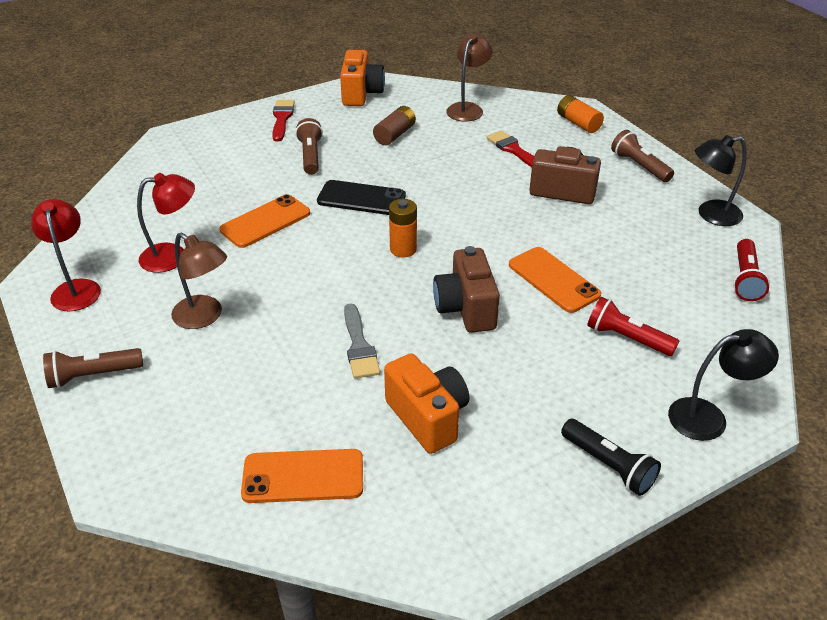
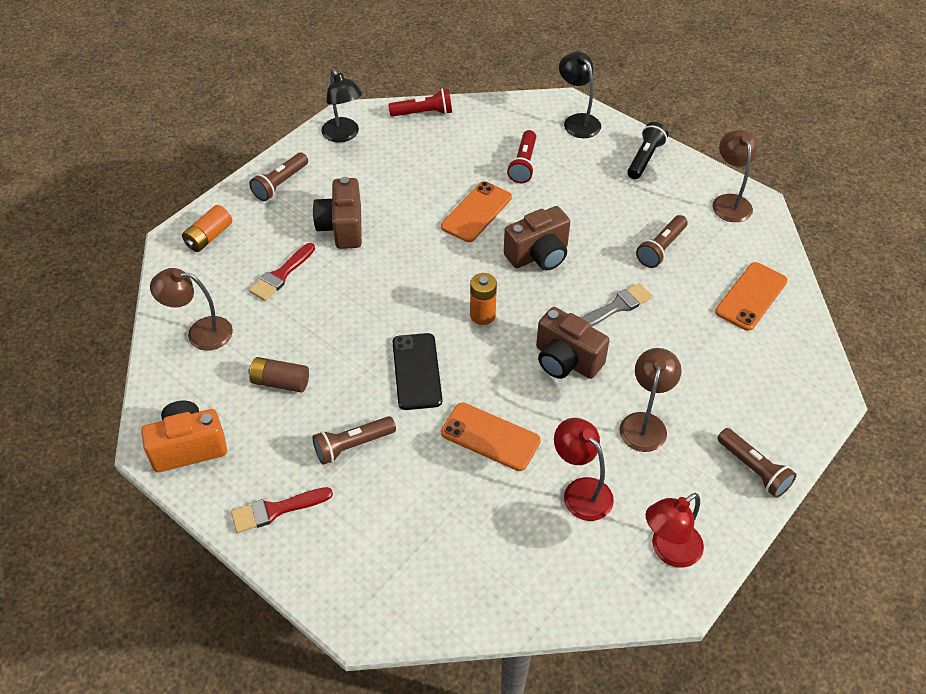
camera: 110 degrees left, 10 degrees up
orange phone [241,449,363,503] -> orange phone turned 60 degrees clockwise [715,262,788,331]
orange camera [384,353,469,454] -> brown flashlight [636,215,688,268]
none -> brown camera [536,307,610,379]
none -> brown lamp [713,130,757,222]

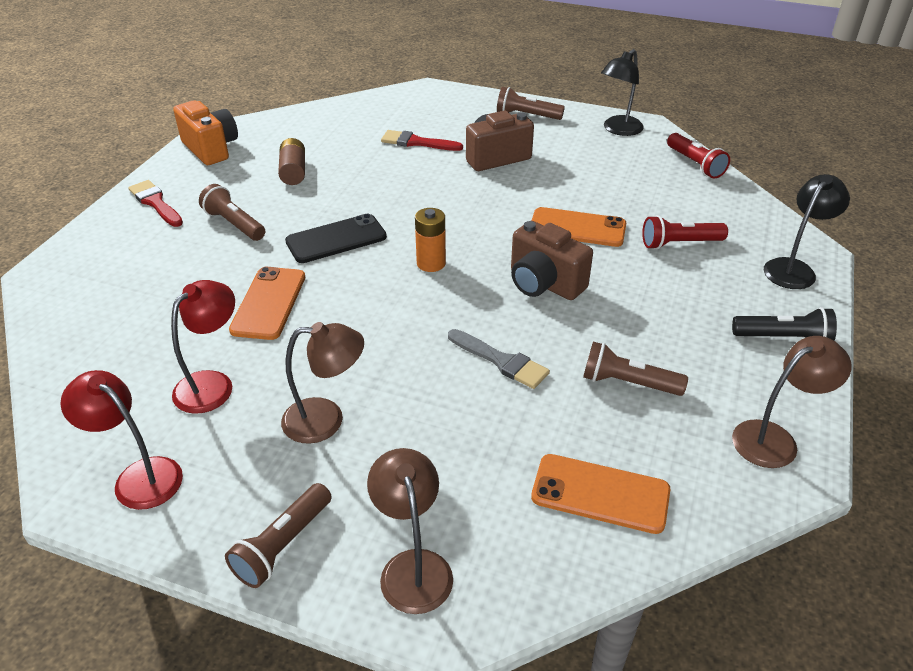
camera: 70 degrees right, 10 degrees down
brown lamp [150,268,233,351] -> brown lamp moved to [367,448,453,614]
orange battery [182,205,232,252] -> none
brown camera [536,307,610,379] -> none

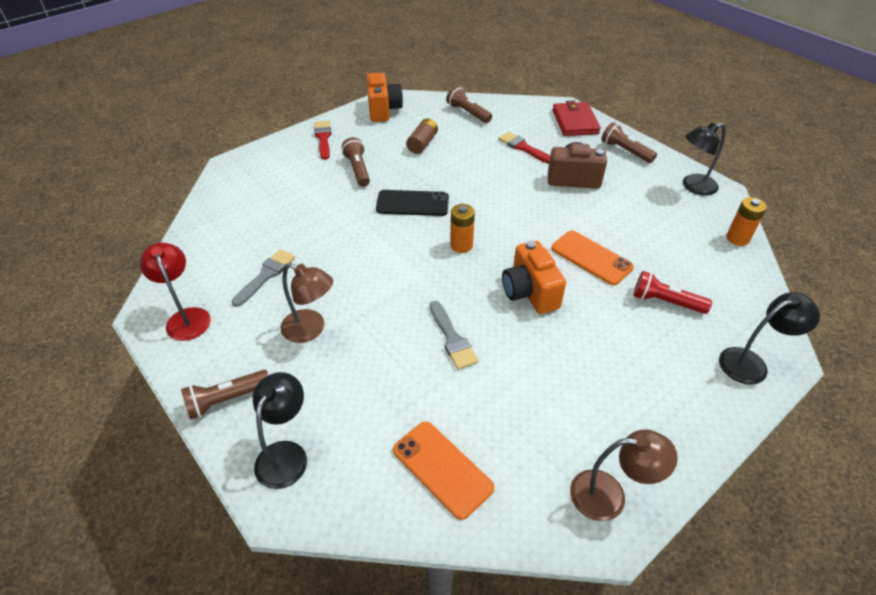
camera: 30 degrees right, 5 degrees up
red lamp [171,280,235,414] -> grey brush [232,249,295,307]
orange phone [229,267,305,340] -> none
brown lamp [367,448,453,614] -> black lamp [253,372,307,489]
brown camera [511,221,593,300] -> orange camera [502,241,566,314]
brown flashlight [583,342,688,396] -> brown flashlight moved to [446,86,492,123]
red flashlight [667,133,730,179] -> orange battery [726,197,767,246]
black flashlight [732,307,837,341] -> none
none -> red wallet [553,101,601,136]

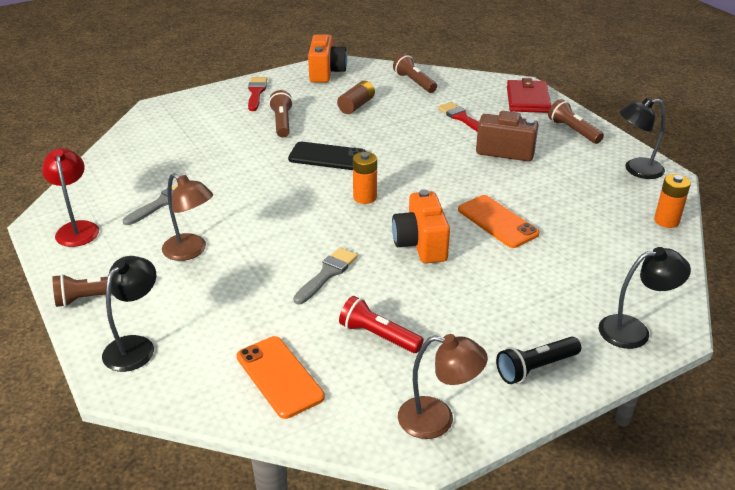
camera: 10 degrees right, 10 degrees down
grey brush [430,301,478,370] -> grey brush turned 135 degrees counterclockwise [293,247,358,304]
red flashlight [633,271,712,314] -> red flashlight moved to [339,296,424,353]
none -> black flashlight [496,337,581,384]

